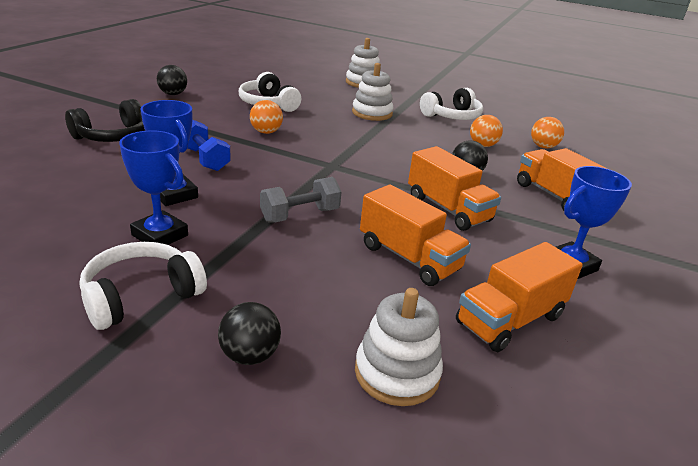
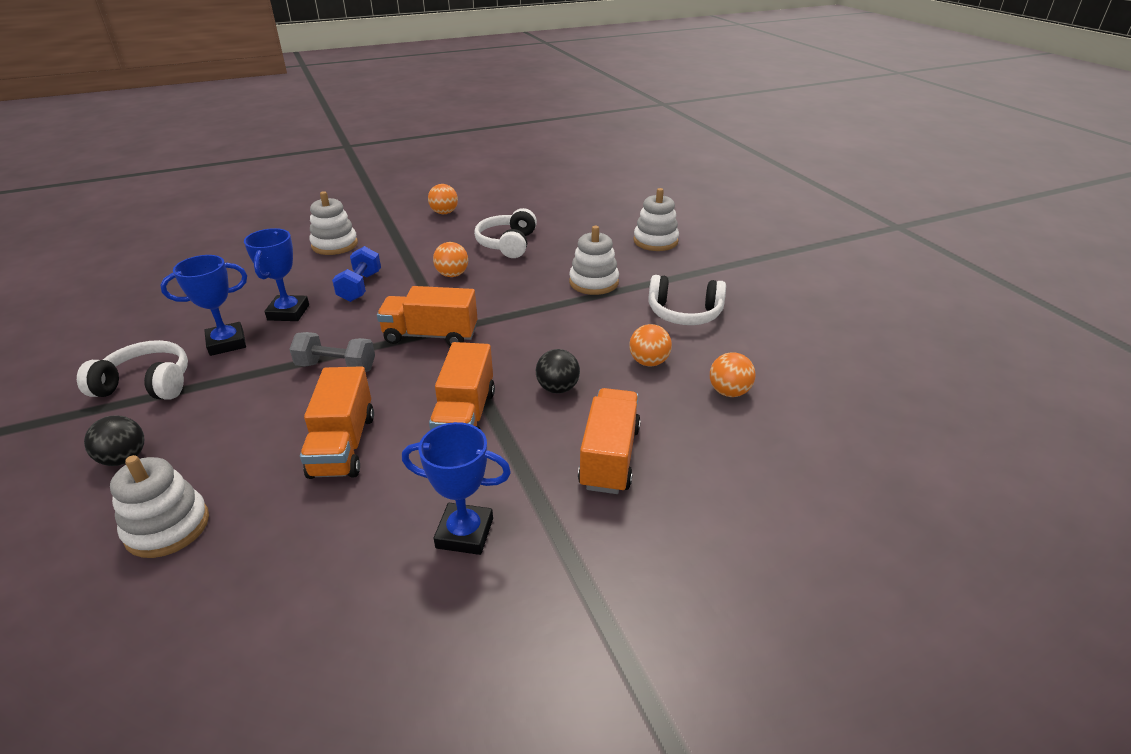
camera: 45 degrees right, 5 degrees up
black headphones [65,99,145,142] -> white stacking toy [309,191,358,255]
blue trophy [119,130,188,245] -> blue trophy turned 75 degrees clockwise [160,255,247,356]
black ball [157,65,187,95] -> orange ball [428,184,458,214]
orange truck [456,242,583,352] -> orange truck moved to [377,286,477,346]

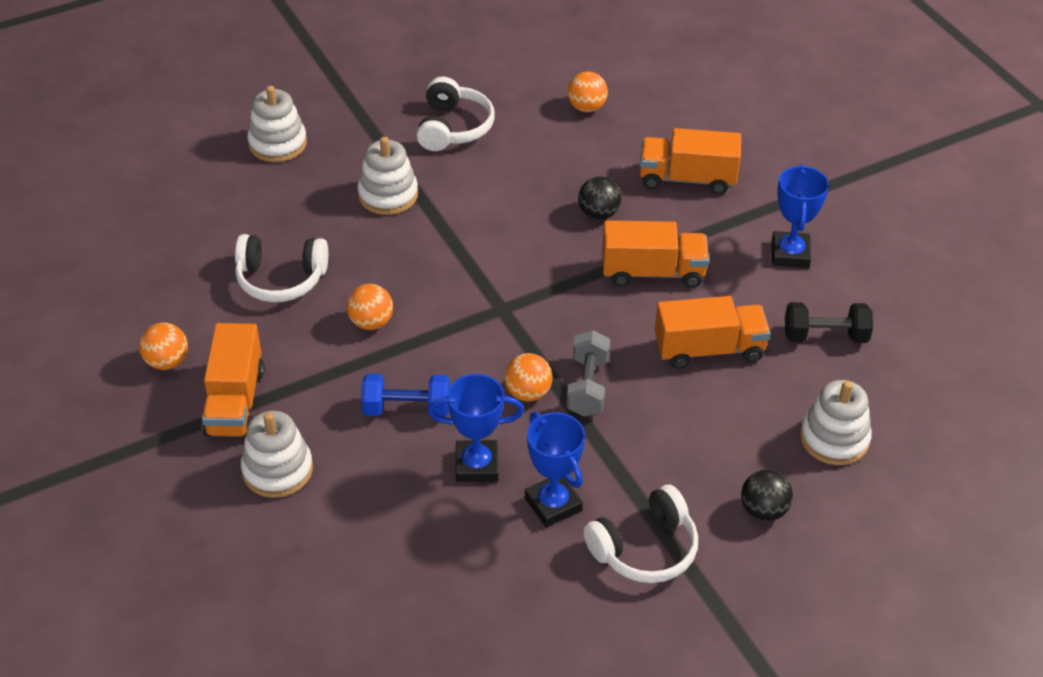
camera: 95 degrees left, 10 degrees up
white headphones [77,340,188,400] -> white headphones turned 120 degrees counterclockwise [583,485,698,583]
orange truck [377,286,477,346] -> orange truck moved to [202,323,264,437]
orange ball [629,324,672,366] -> orange ball moved to [504,353,553,401]
none -> black dumbbell [785,302,873,343]

